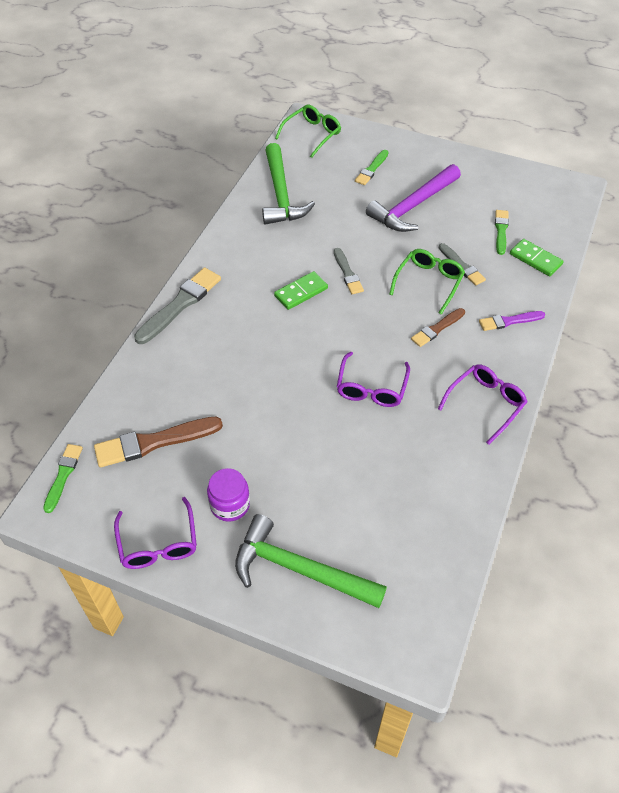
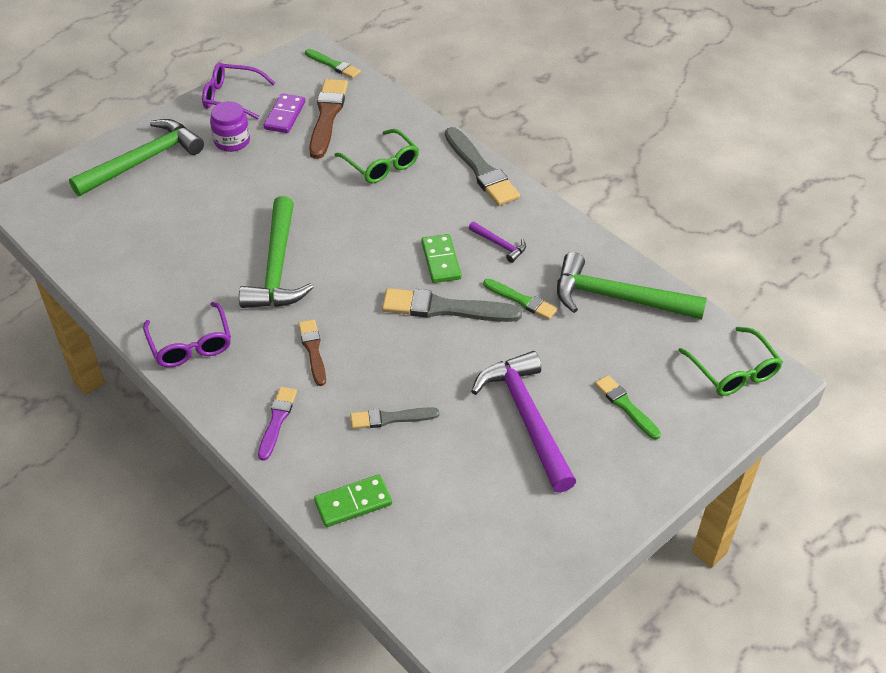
camera: 115 degrees right, 5 degrees down
grey brush [334,248,364,294] -> grey brush [382,288,522,322], size x1.69
purple glasses [337,352,410,407] -> green hammer [239,196,314,308]
green glasses [389,249,465,315] -> green glasses moved to [335,129,419,183]
green brush [495,210,509,255] -> green brush moved to [483,279,557,320]
none -> purple domino [263,93,305,133]
none -> purple hammer [469,221,526,263]

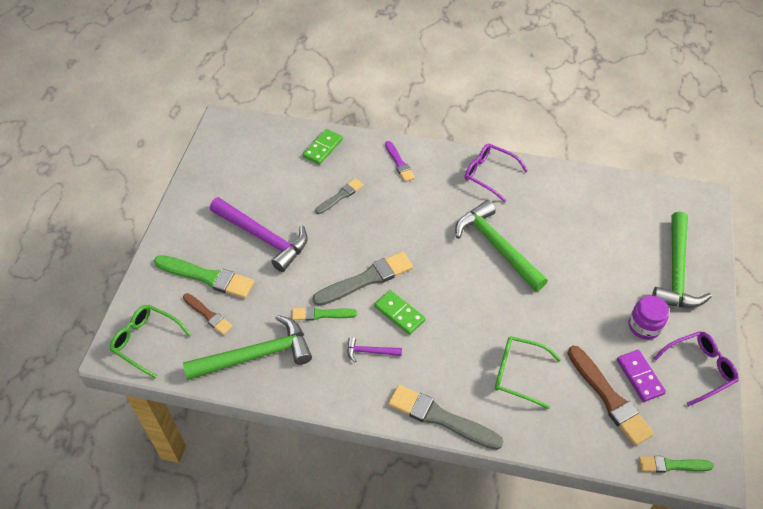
camera: 145 degrees right, 5 degrees up
brown brush [298,319,326,386] -> brown brush moved to [183,293,233,335]
green brush [595,375,661,440] -> green brush [154,255,254,298], size x1.69

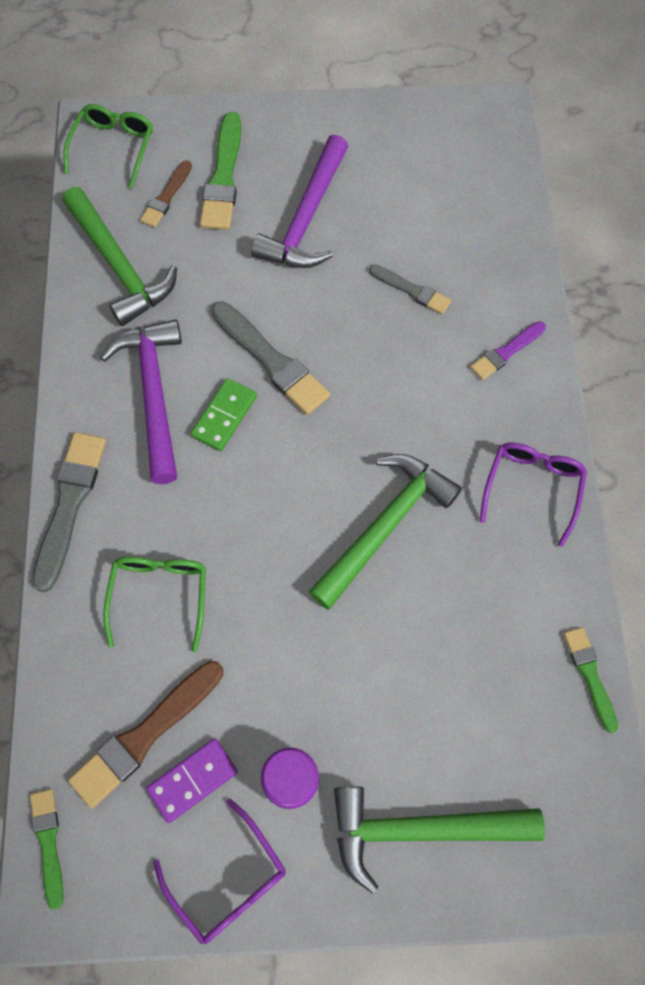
camera: 75 degrees right, 15 degrees up
green brush [292,307,357,321] -> green brush moved to [563,627,618,733]
green domino [303,129,343,165] -> none
purple hammer [347,337,402,362] -> purple hammer [100,319,182,484], size x2.22

